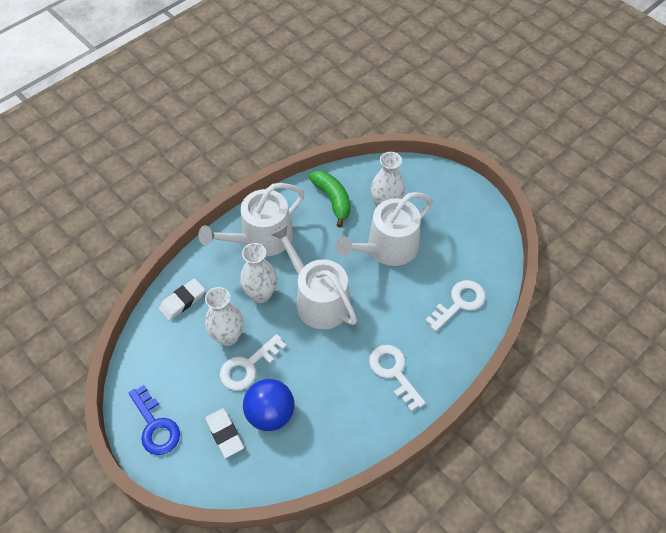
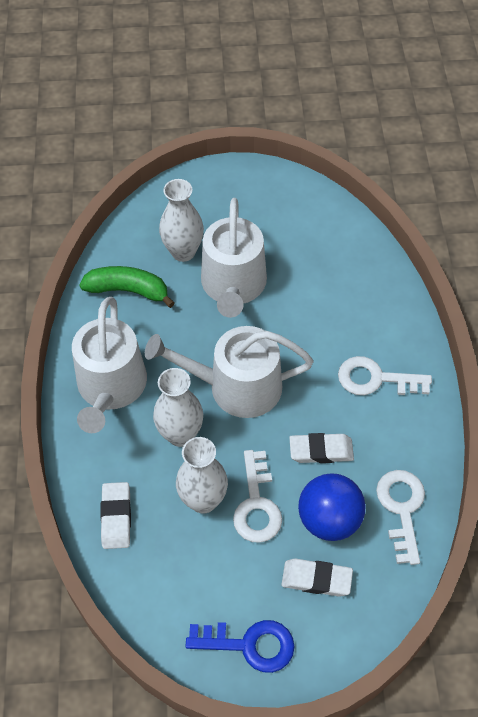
camera: 50 degrees left, 0 degrees up
white key [425,280,485,331] -> white key moved to [376,470,425,565]
none -> white eraser [289,433,354,463]

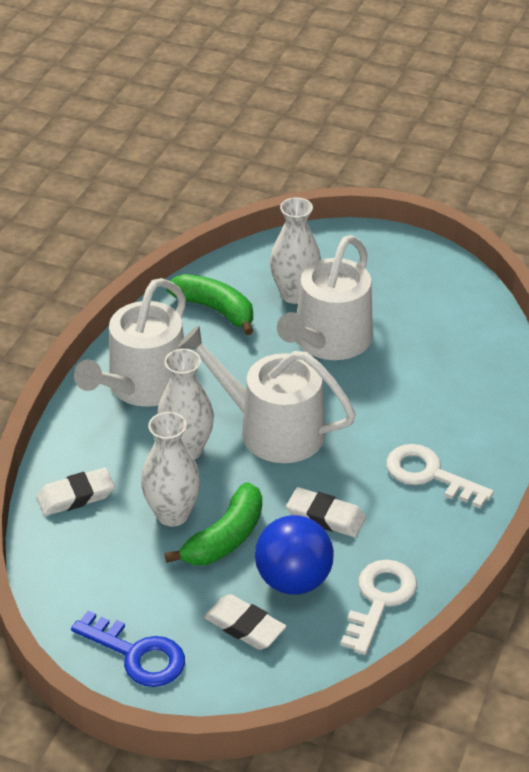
camera: 25 degrees right, 15 degrees down
white eraser [100,482,131,549] -> white eraser turned 45 degrees clockwise [36,468,115,516]
white key [233,450,282,543] -> green banana [165,482,262,565]

